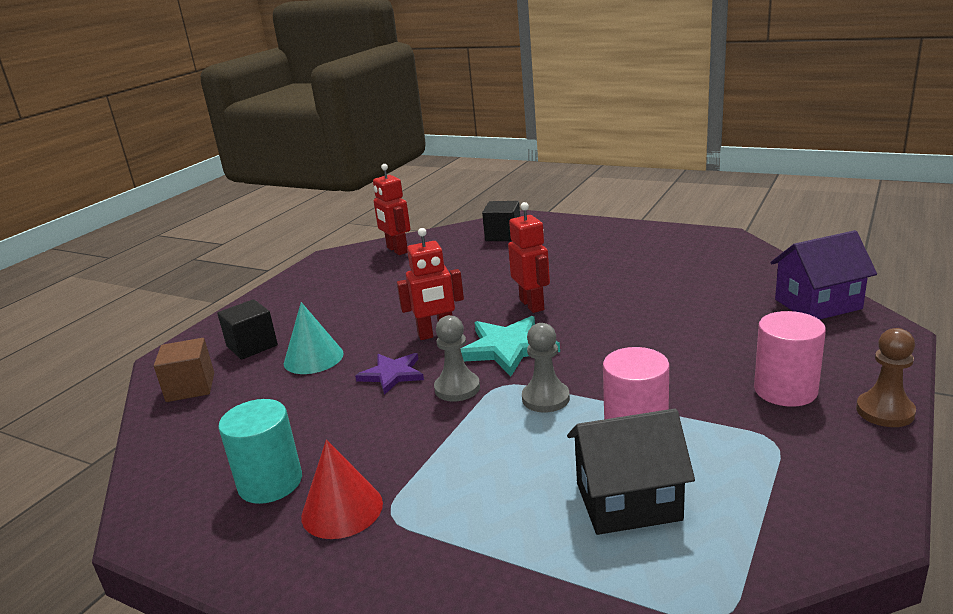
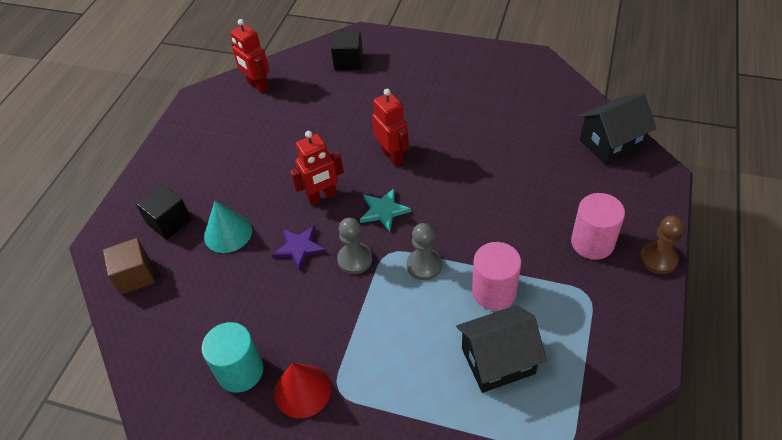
camera: 10 degrees left, 25 degrees up
turquoise star [460,316,560,377] -> turquoise star [360,189,411,231], size x0.65
purple house [770,230,877,320] -> black house [579,93,657,166]

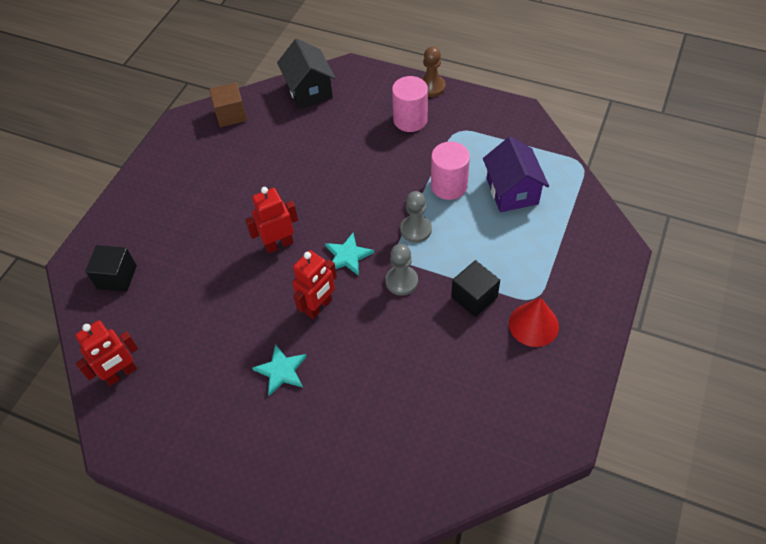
camera: 85 degrees left, 5 degrees up
brown cube [103,238,155,295] -> brown cube moved to [209,82,247,127]
black cube [136,184,192,240] -> black cube moved to [451,260,500,317]
turquoise cylinder [202,322,264,393] -> none
turquoise cone [204,201,252,253] -> none
purple star [272,225,326,271] -> none
red robot [290,131,344,206] -> red robot turned 60 degrees clockwise [292,250,337,319]
black house [456,305,547,393] -> purple house [483,136,549,212]
none -> turquoise star [252,344,307,396]

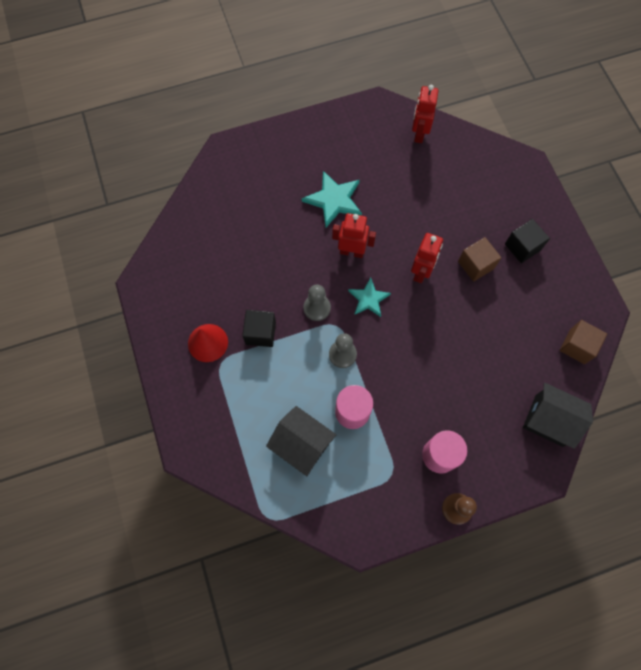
camera: 135 degrees right, 15 degrees up
black cube [85,245,137,292] -> black cube moved to [505,219,550,263]
turquoise star [252,344,307,396] -> turquoise star [302,171,362,227], size x1.53
red robot [292,250,337,319] -> red robot turned 105 degrees clockwise [332,213,376,258]
purple house [483,136,549,212] -> black house [266,406,336,476]
none -> brown cube [458,237,501,282]

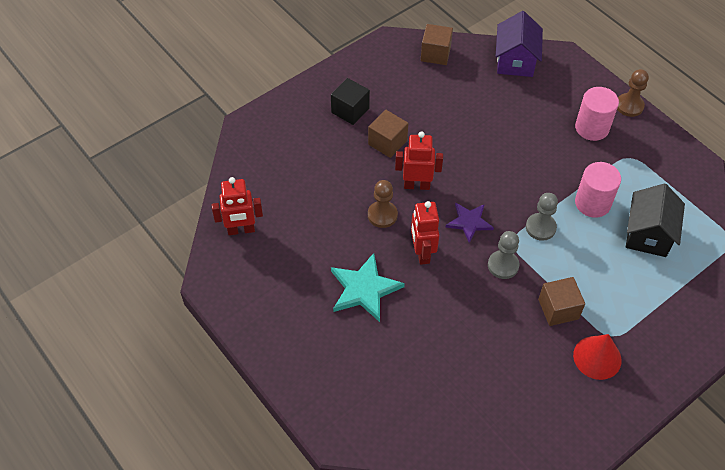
camera: 110 degrees left, 15 degrees down
black cube [242,310,276,347] -> brown cube [538,277,585,326]
turquoise star [348,278,391,317] -> purple star [446,202,494,243]
black house [523,383,593,449] -> purple house [496,11,543,77]
none -> brown pawn [368,180,398,228]

